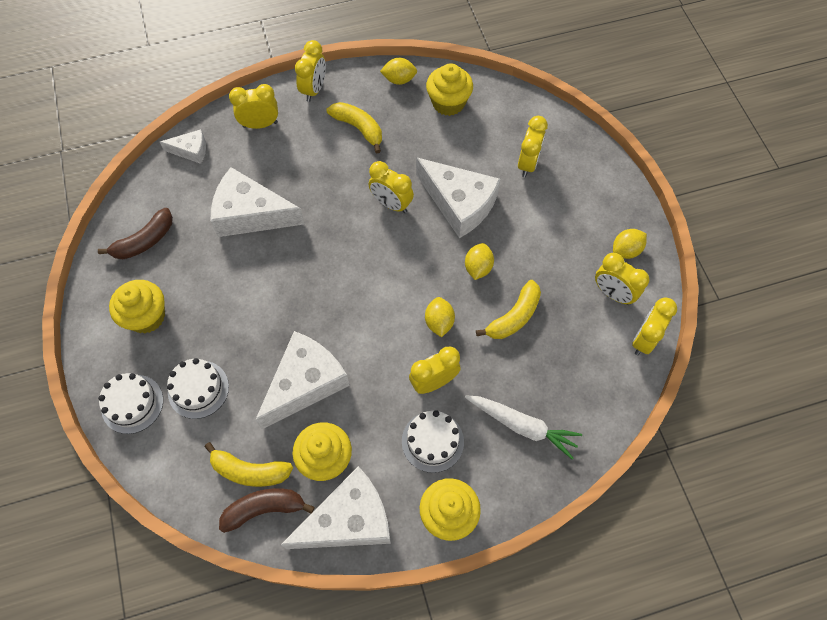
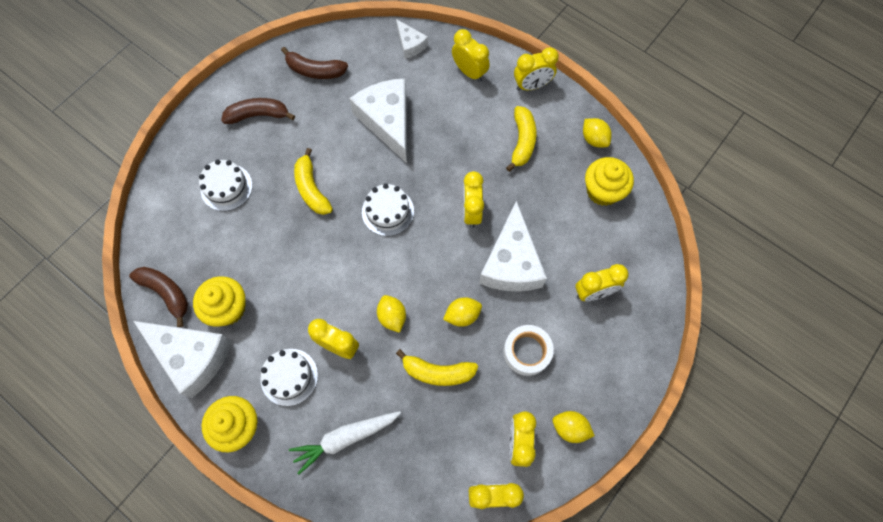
camera: 55 degrees right, 5 degrees up
white cake [98,373,163,434] -> white cake moved to [362,184,414,236]
yellow cupcake [109,280,165,333] -> brown banana [221,98,295,124]
yellow banana [205,442,293,487] -> yellow banana moved to [294,148,333,215]
white cheese [255,331,350,429] -> none
yellow lemon [425,297,455,337] -> yellow lemon turned 75 degrees counterclockwise [377,295,406,333]
white carrot [465,395,582,459] -> white carrot turned 75 degrees clockwise [289,411,401,475]
none -> white tape [503,325,554,376]

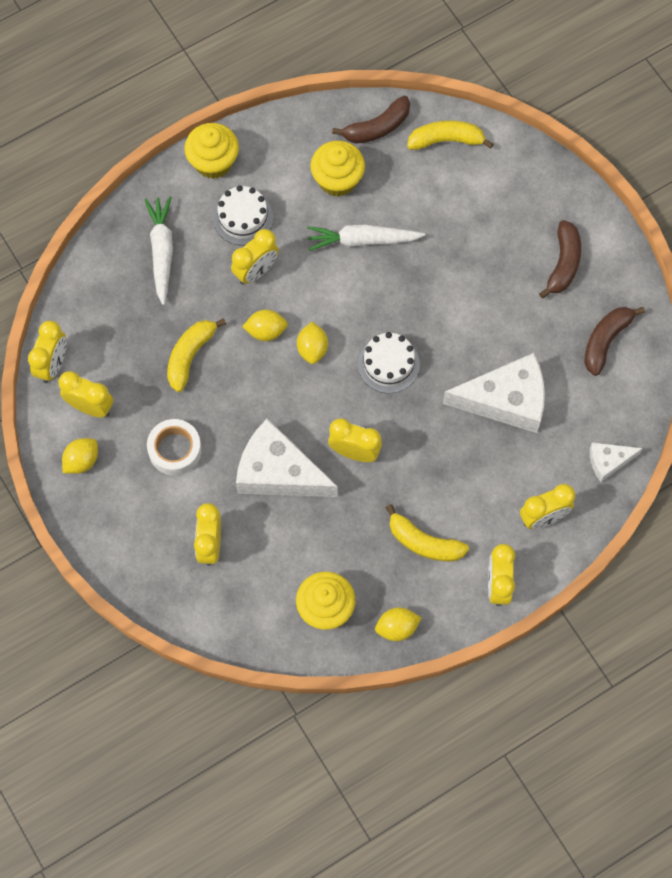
camera: 110 degrees right, 0 degrees up
white cheese [133,321,232,398] -> none
white cake [199,160,253,211] -> none
yellow banana [294,148,333,215] -> yellow banana moved to [407,120,494,150]
yellow lemon [443,297,482,327] -> yellow lemon moved to [297,322,328,364]
none -> white carrot [307,225,425,251]

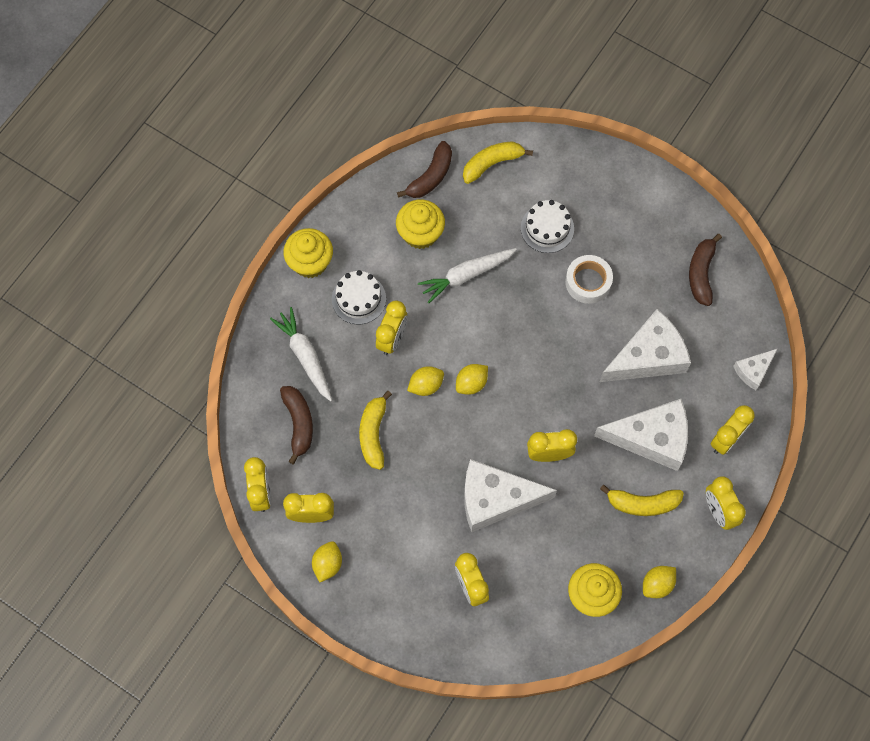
camera: 25 degrees left, 0 degrees up
white tape [147,419,202,475] -> white tape moved to [565,255,613,304]
yellow lemon [297,322,328,364] -> yellow lemon turned 75 degrees clockwise [456,364,488,395]
white cake [358,332,420,393] -> white cake moved to [521,200,574,253]
brown banana [539,220,581,299] -> brown banana moved to [280,386,313,464]
none -> white cheese [594,399,688,471]

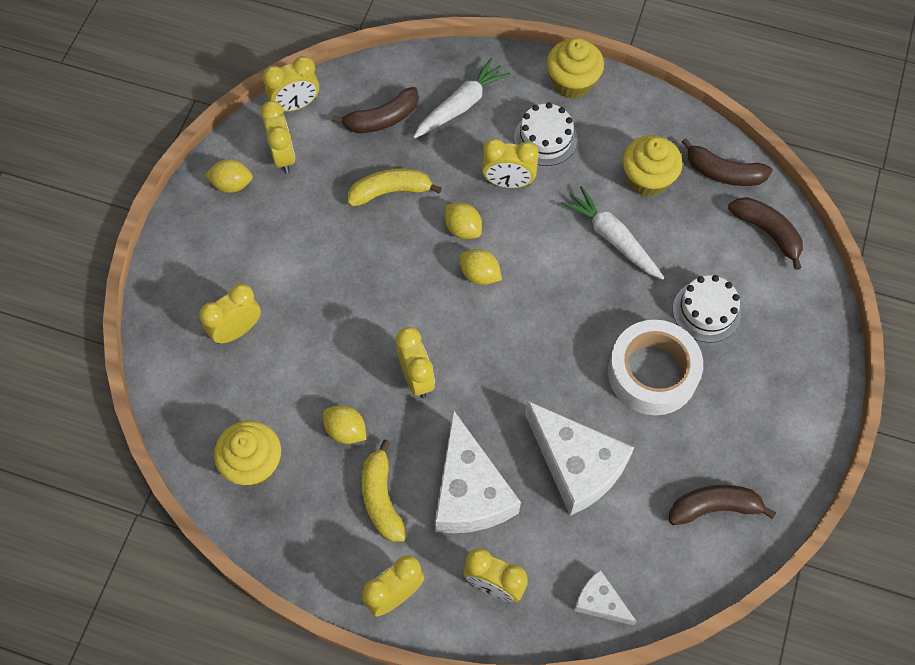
camera: 75 degrees right, 5 degrees down
yellow banana [463,141,533,184] -> brown banana [728,197,803,270]
white cheese [464,459,557,532] -> none
white tape [565,255,613,304] -> white tape [608,320,703,415], size x1.52
yellow lemon [643,566,676,598] -> yellow lemon moved to [323,405,367,444]

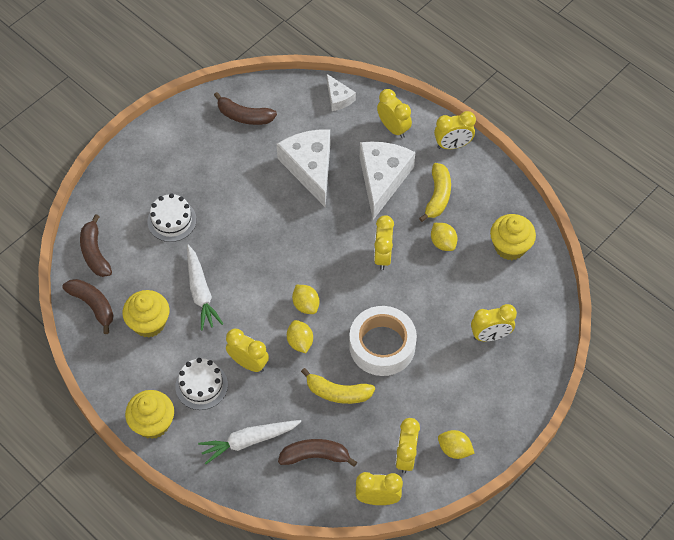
camera: 155 degrees left, 5 degrees down
white tape [608,320,703,415] -> white tape moved to [349,306,417,376]

